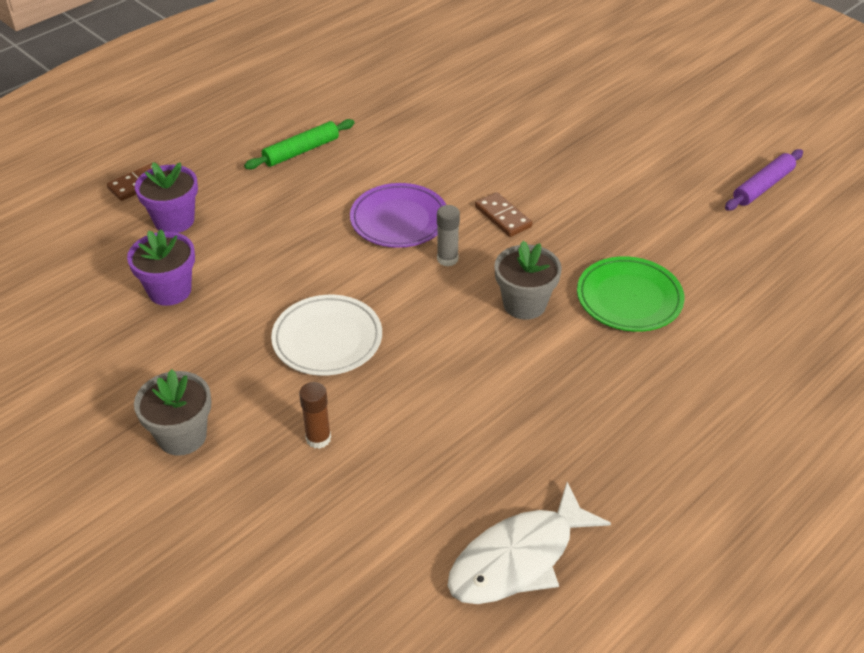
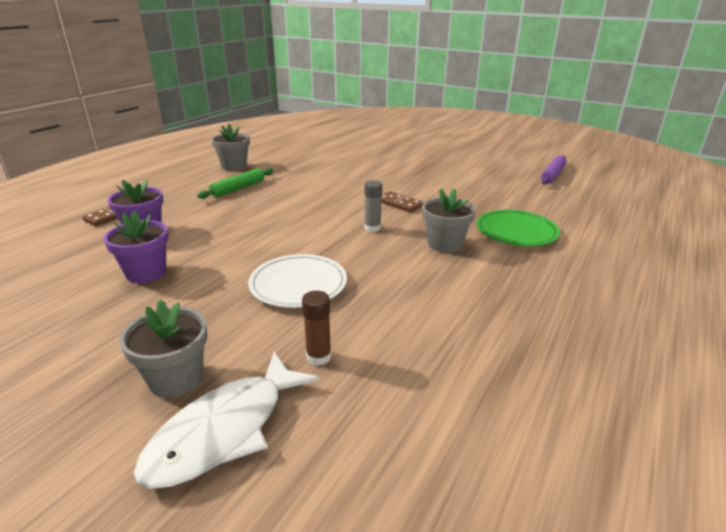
camera: 15 degrees left, 15 degrees down
purple plate [350,183,446,248] -> none
white fish [447,482,611,604] -> white fish moved to [134,352,319,489]
none -> grey flower pot [211,124,250,171]

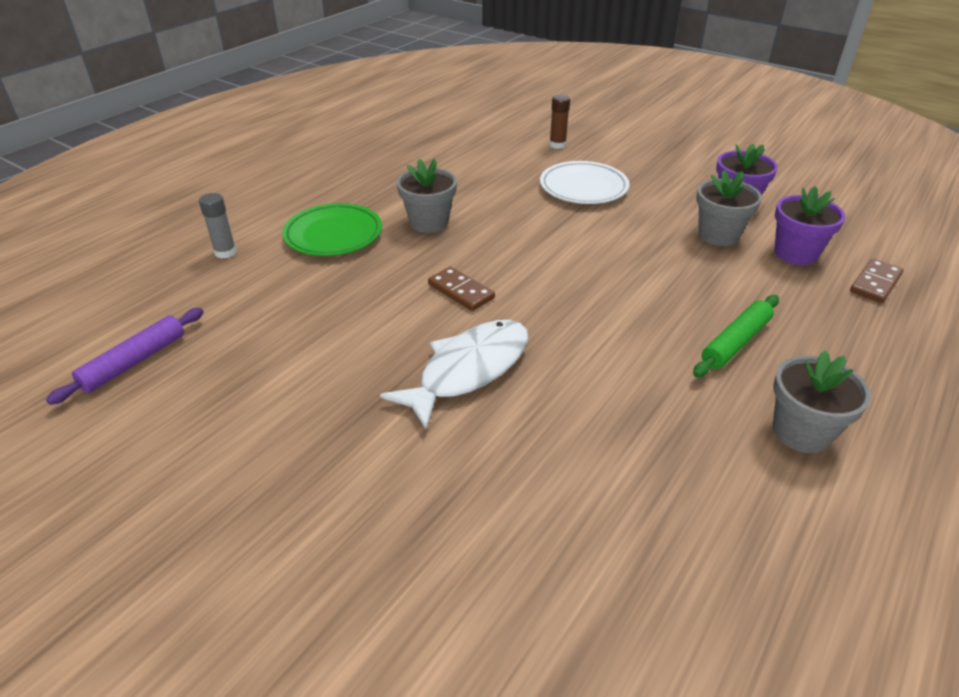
camera: 175 degrees left, 10 degrees up
grey flower pot [119,300,208,398] -> grey flower pot moved to [696,170,762,246]
white fish [134,352,319,489] -> white fish moved to [380,320,529,430]
grey glue stick [364,180,382,232] -> grey glue stick moved to [199,193,237,258]

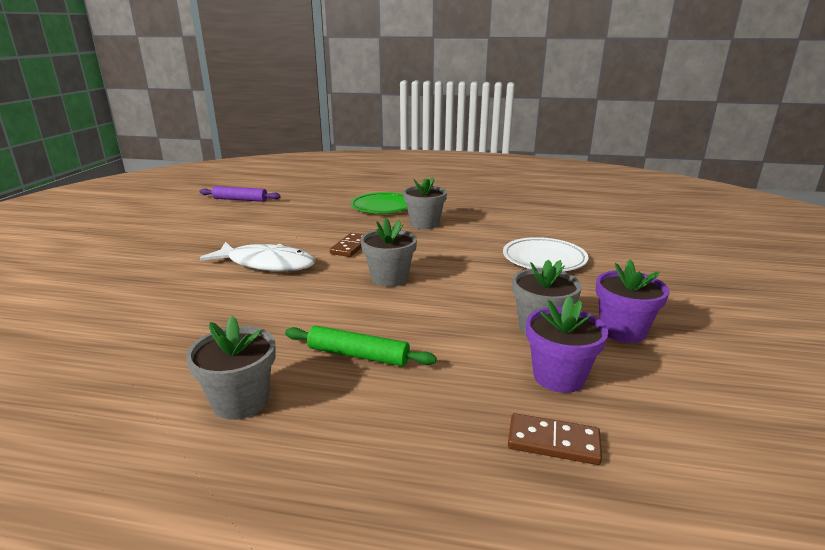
camera: 65 degrees right, 15 degrees down
grey glue stick [199,193,237,258] -> none
brown glue stick [549,95,570,149] -> none
none -> grey flower pot [361,218,417,287]

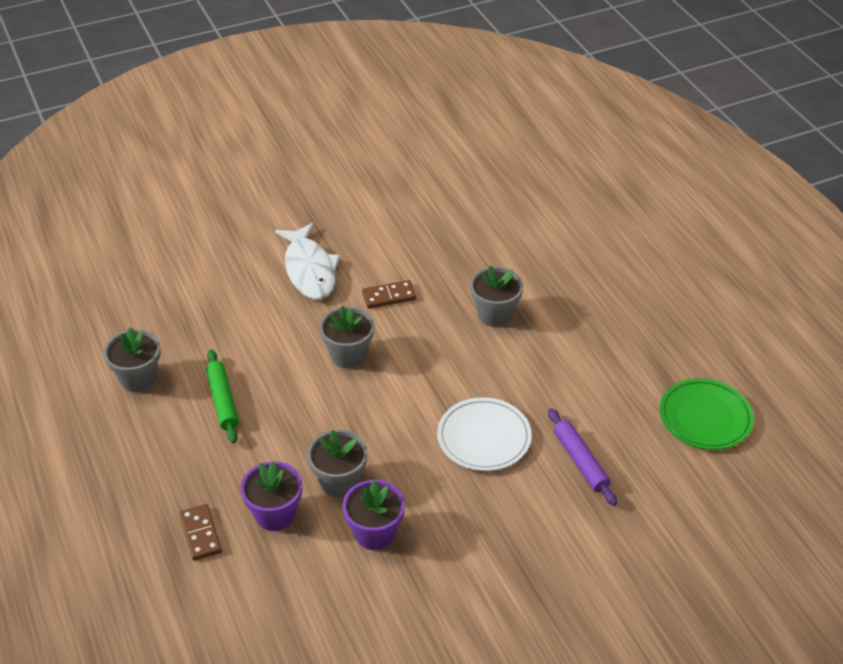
camera: 55 degrees right, 20 degrees up
purple rolling pin [200,186,281,202] -> purple rolling pin moved to [548,408,617,506]
green plate [350,192,407,213] -> green plate moved to [660,378,754,450]

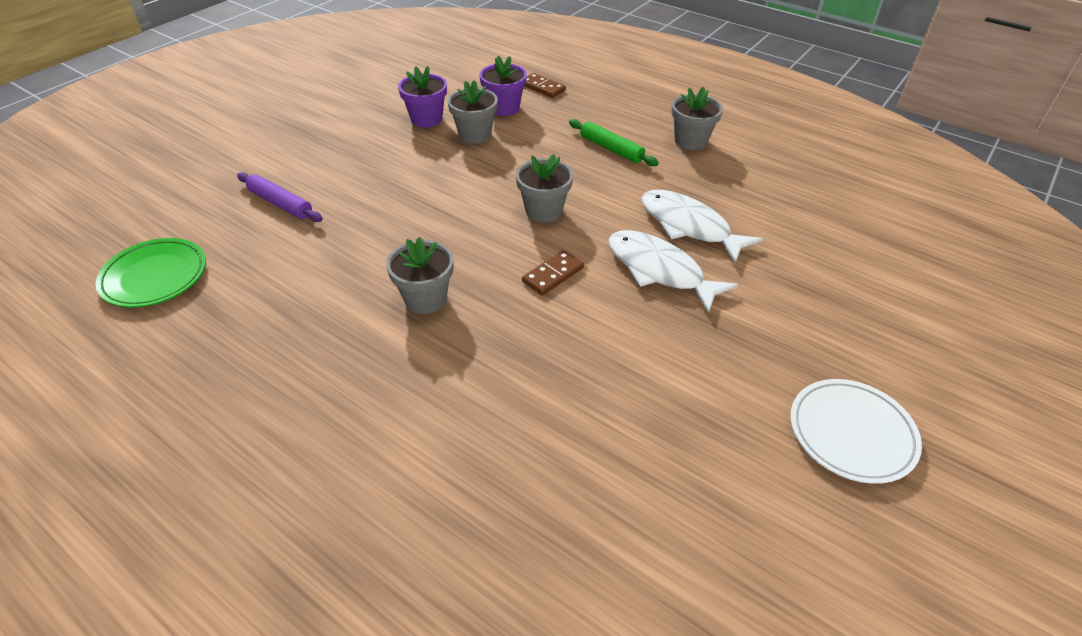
camera: 150 degrees right, 0 degrees up
white plate [437,397,531,471] -> white plate moved to [790,379,922,484]
none -> white fish [642,190,762,263]

